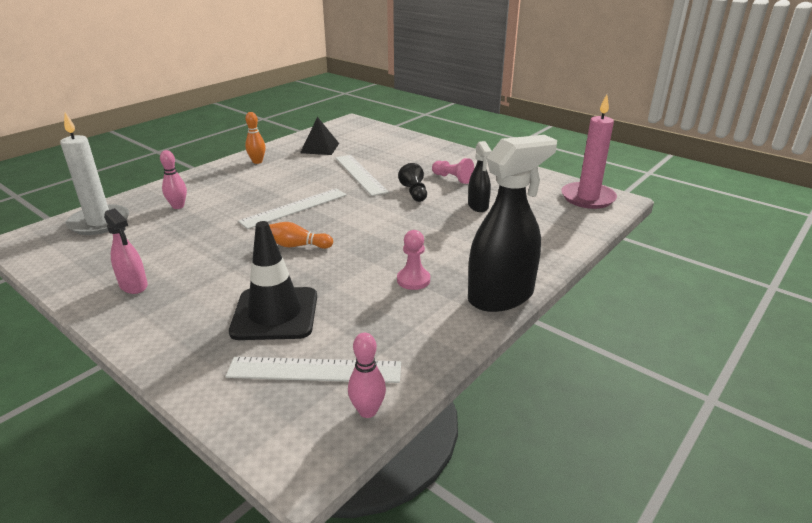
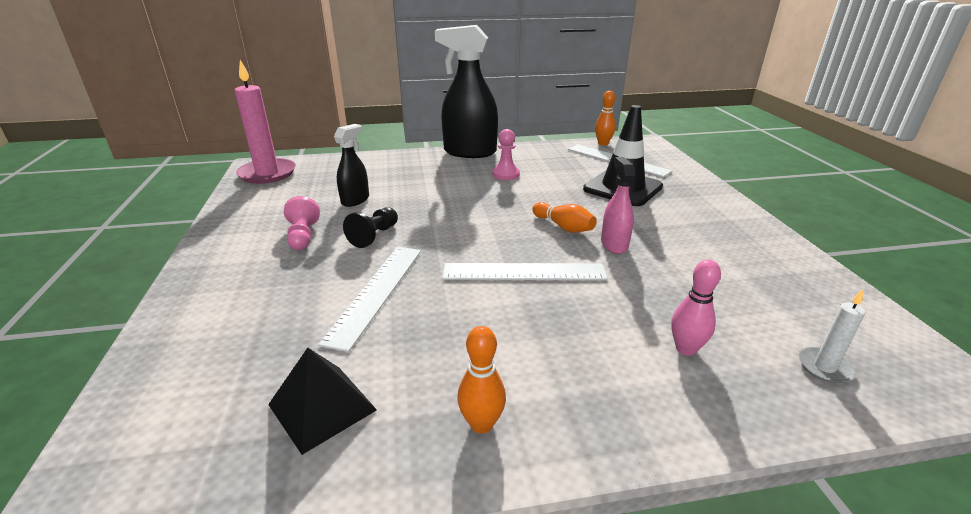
camera: 140 degrees left, 0 degrees up
white candle [60,112,129,235] -> white candle [798,289,865,383], size x0.49
pink spray bottle [104,208,148,294] -> pink spray bottle moved to [601,157,635,254]
pink bowling pin [348,333,386,418] -> orange bowling pin [595,91,616,145]

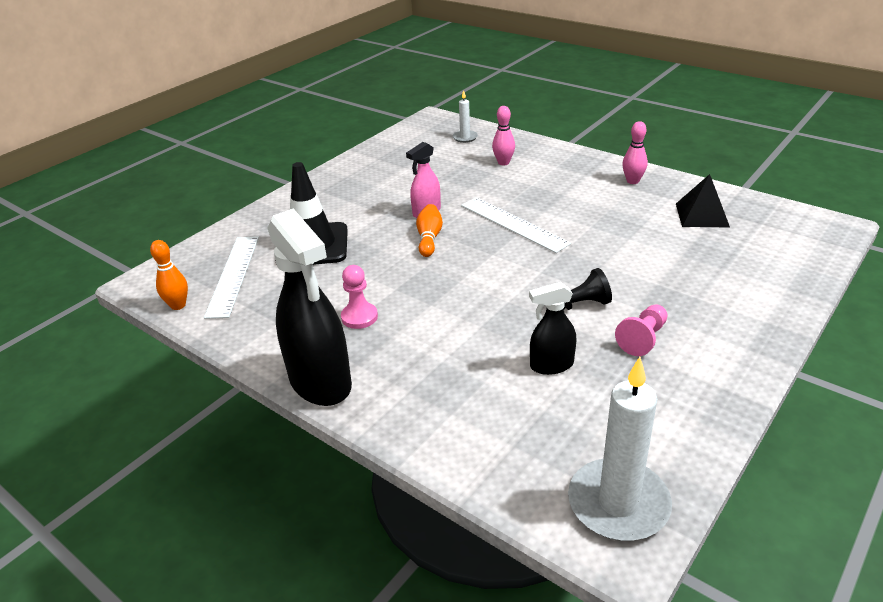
camera: 130 degrees left, 5 degrees up
pink candle [234,60,296,184] -> white candle [568,357,672,541]
white ruler [318,247,421,352] -> none
orange bowling pin [457,326,506,433] -> pink bowling pin [622,121,648,184]

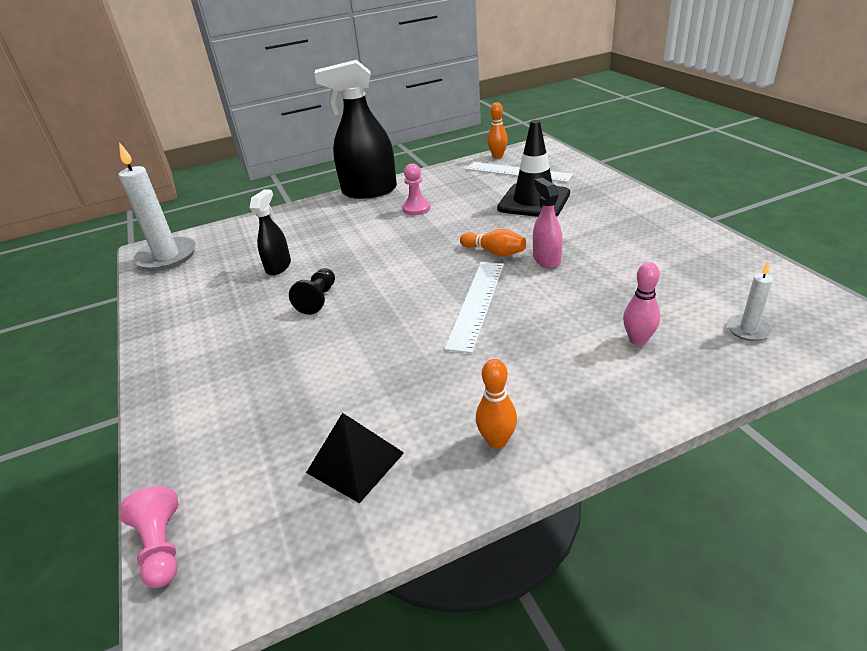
camera: 120 degrees right, 0 degrees up
white ruler [461,197,571,253] -> white ruler turned 60 degrees counterclockwise [444,262,504,353]
pink pawn [615,305,667,356] -> pink pawn moved to [119,486,178,588]
pink bowling pin [622,121,648,184] -> orange bowling pin [476,359,517,449]

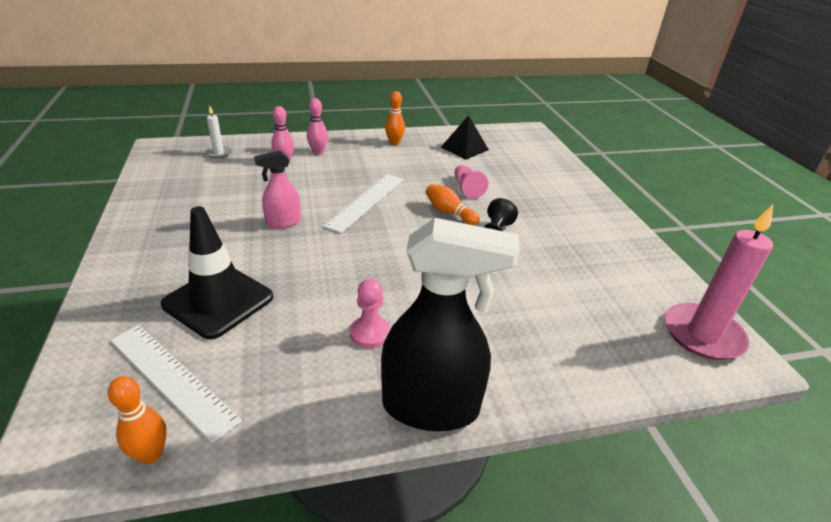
camera: 175 degrees left, 0 degrees up
white candle [118,142,196,271] -> pink candle [665,205,773,360]
pink pawn [119,486,178,588] -> pink pawn moved to [454,165,488,199]
black spray bottle [250,189,291,275] -> none
orange bowling pin [460,229,526,256] -> orange bowling pin moved to [426,184,480,225]
pink spray bottle [533,178,563,268] -> pink spray bottle turned 75 degrees clockwise [254,151,301,228]
none -> pink bowling pin [307,98,328,154]

